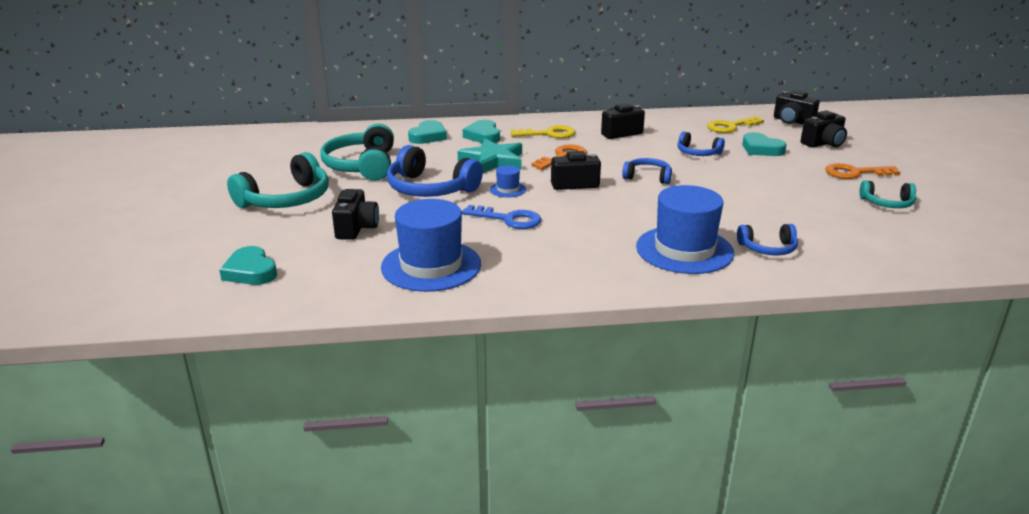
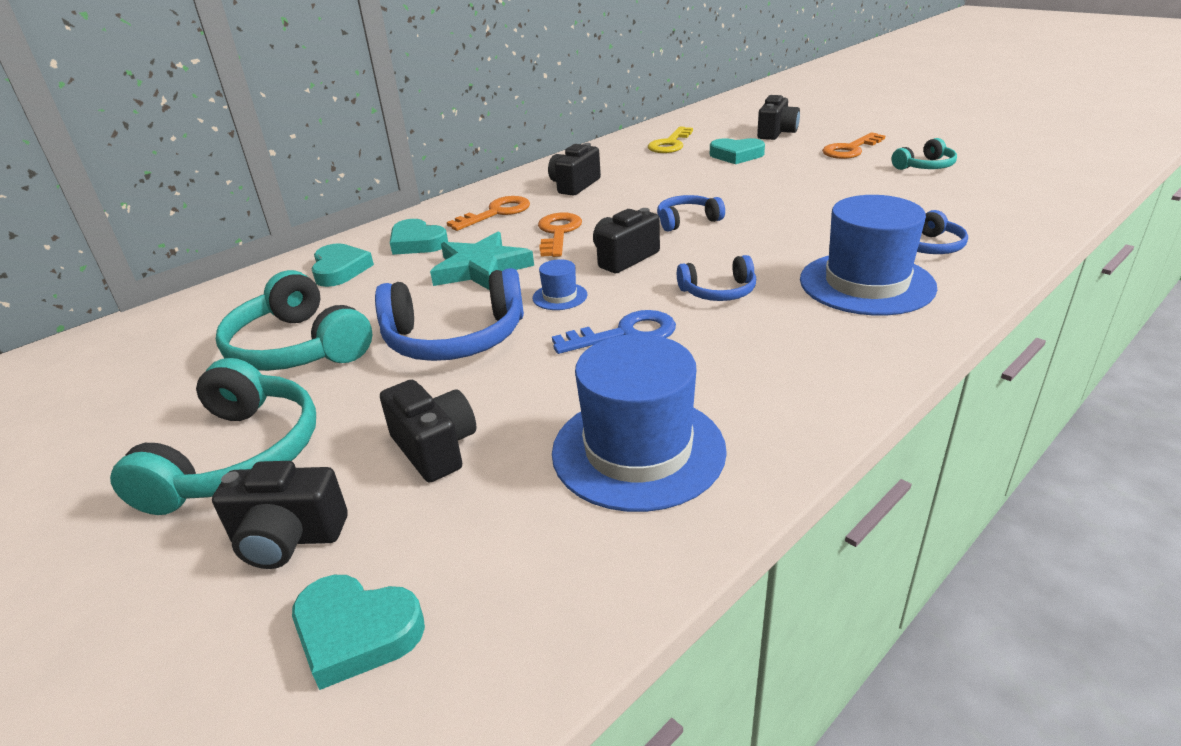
camera: 35 degrees left, 5 degrees up
yellow key [511,125,576,138] -> orange key [447,196,530,231]
blue headphones [677,131,725,156] -> blue headphones moved to [677,255,756,301]
black camera [774,90,820,124] -> black camera moved to [212,461,348,569]

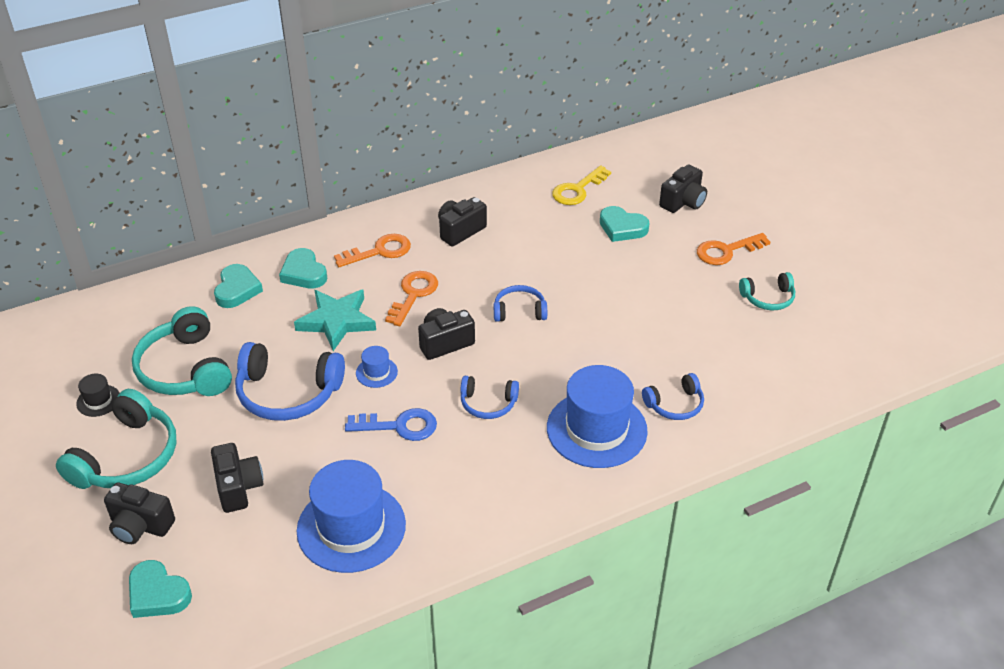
camera: 15 degrees right, 10 degrees up
none -> black hat [76,374,120,417]

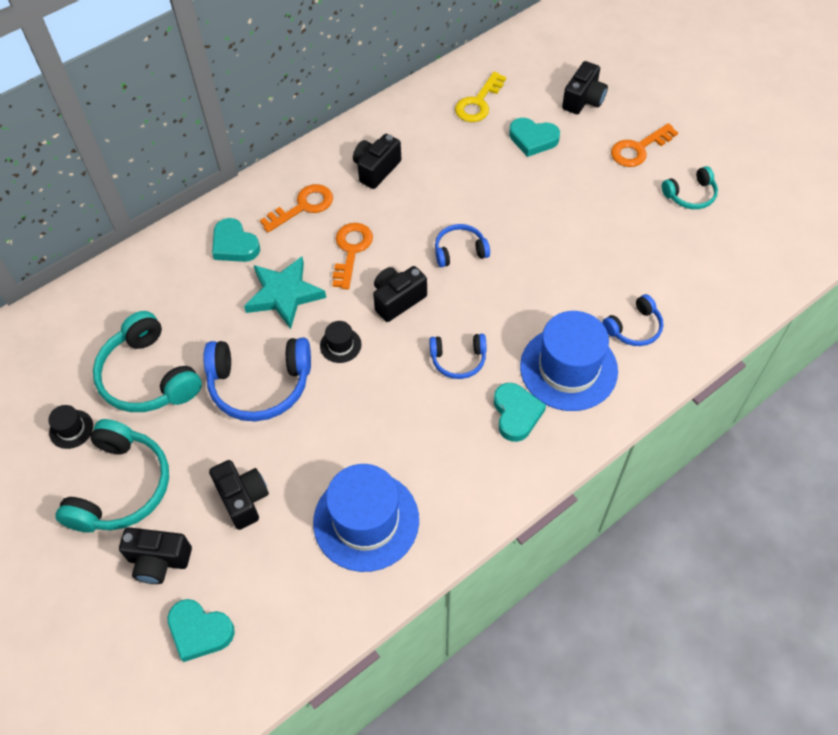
camera: 10 degrees left, 15 degrees up
turquoise heart [214,264,263,308] -> turquoise heart moved to [494,383,546,442]
blue key [345,408,437,441] -> none
blue hat [356,346,398,388] -> black hat [320,321,361,363]

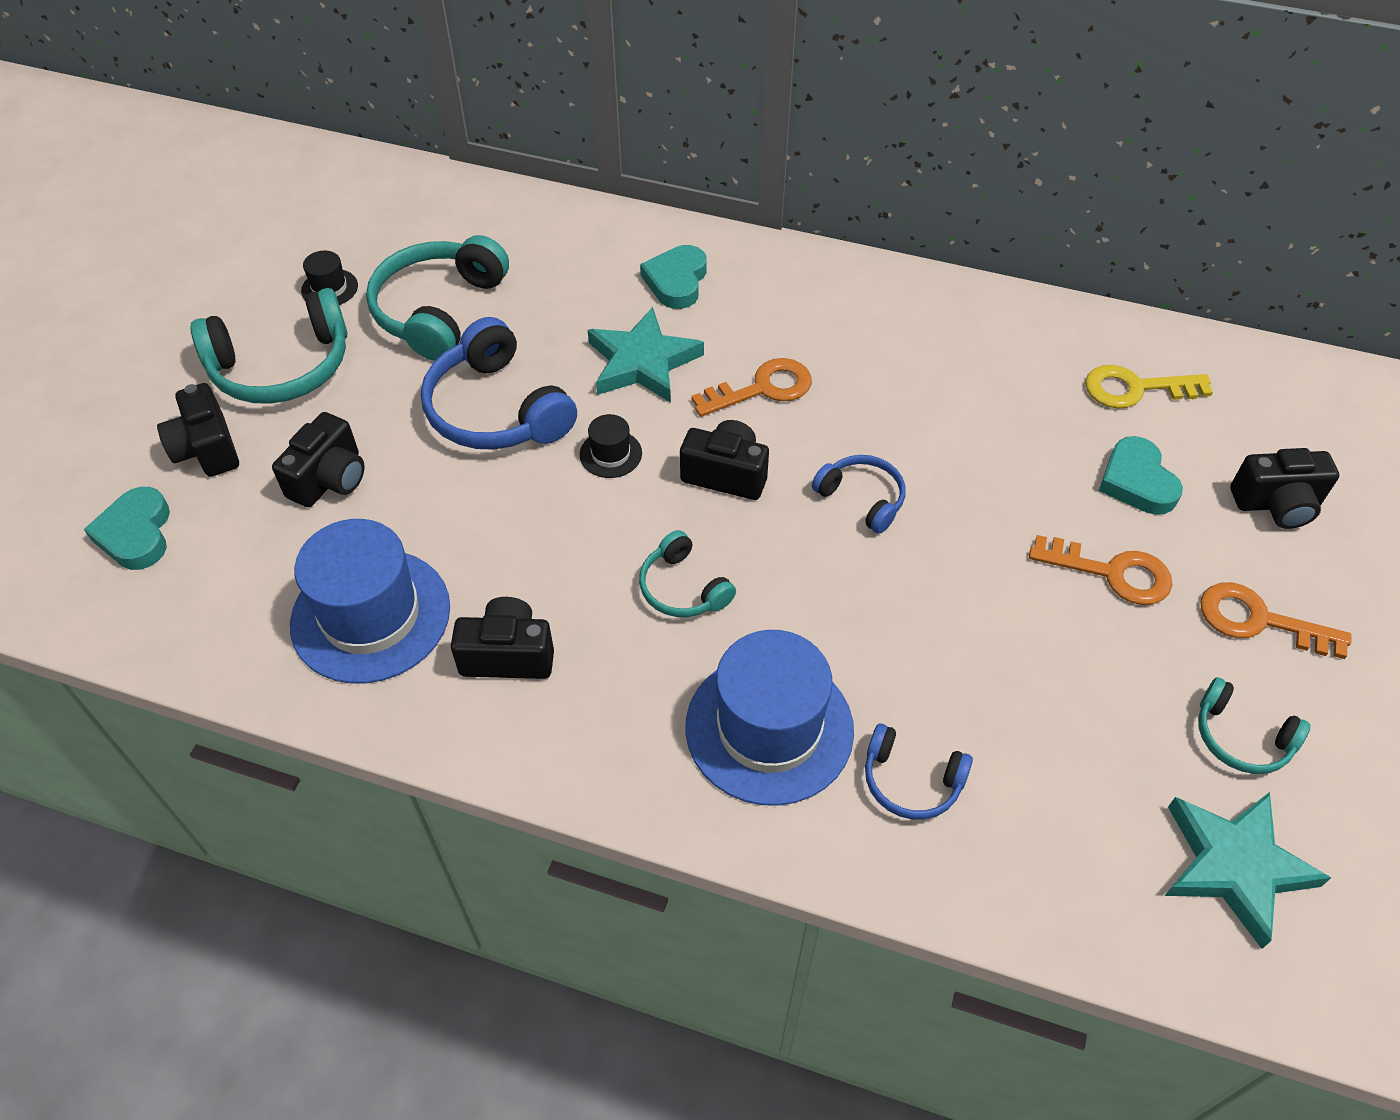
camera: 55 degrees right, 5 degrees down
orange key [260,184,333,232] -> orange key moved to [1029,535,1172,605]
black camera [353,134,401,189] -> black camera moved to [451,597,554,679]
blue headphones [429,334,487,379] -> turquoise headphones [639,530,736,617]
turquoise heart [494,383,546,442] -> none
none -> turquoise star [1165,792,1331,949]

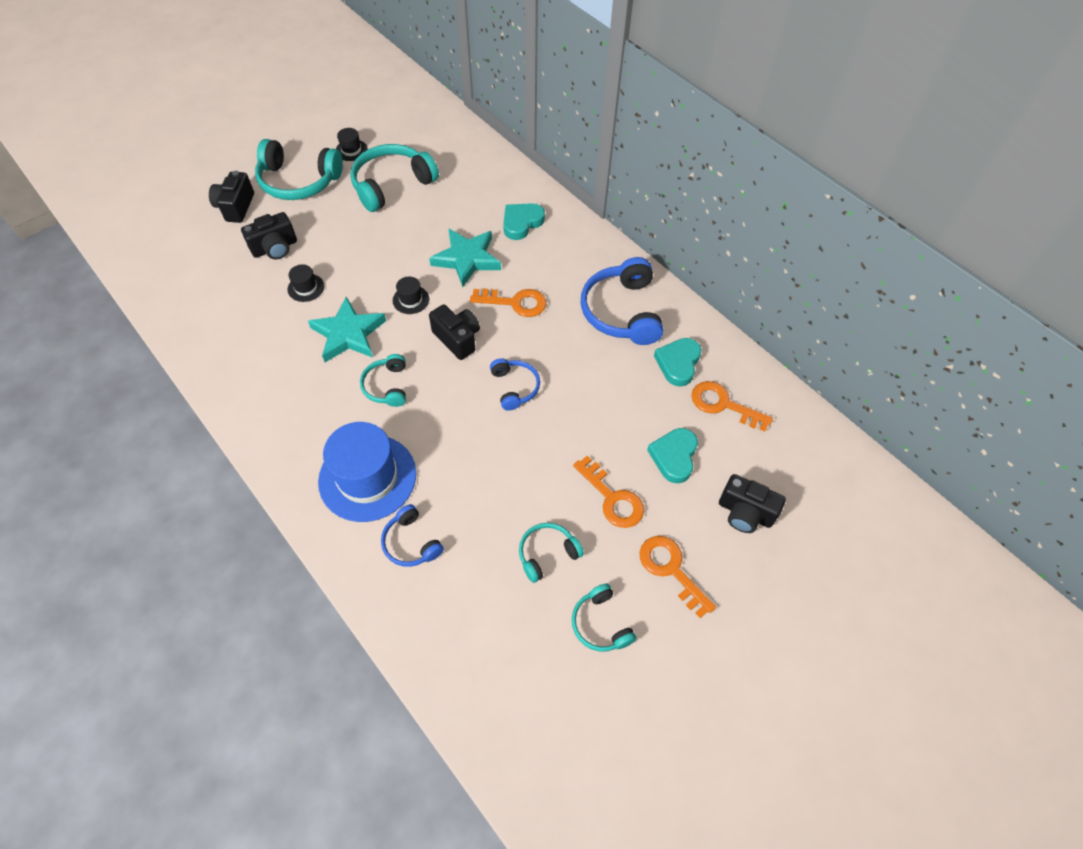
camera: 30 degrees right, 5 degrees up
turquoise heart [84,487,170,570] -> turquoise heart moved to [654,338,701,387]
blue hat [290,519,450,684] -> none
blue headphones [421,317,577,450] -> blue headphones moved to [581,257,663,345]
black camera [451,597,554,679] -> none
yellow key [1085,365,1213,409] -> orange key [691,381,773,431]
turquoise star [1165,792,1331,949] -> turquoise star moved to [308,297,386,362]
none -> black hat [287,264,324,302]
none -> turquoise headphones [519,523,584,583]

